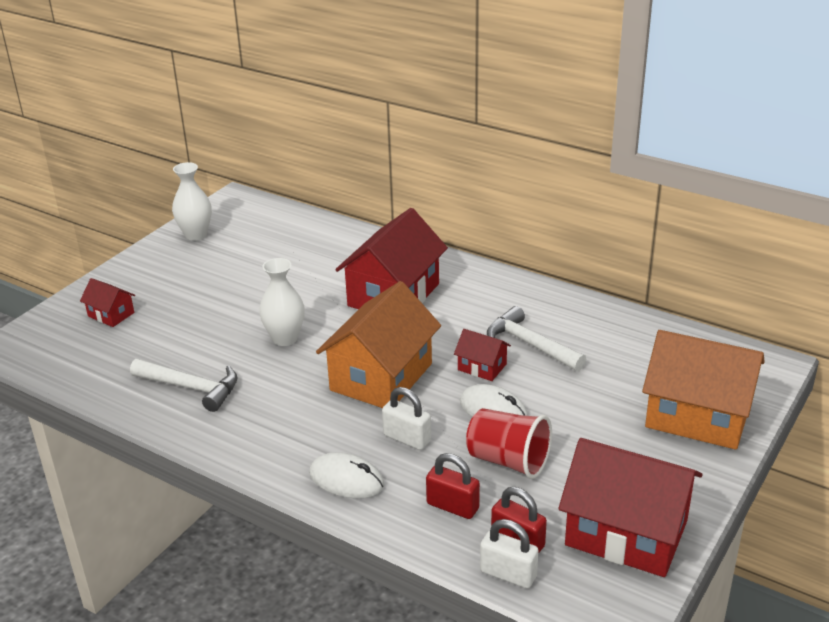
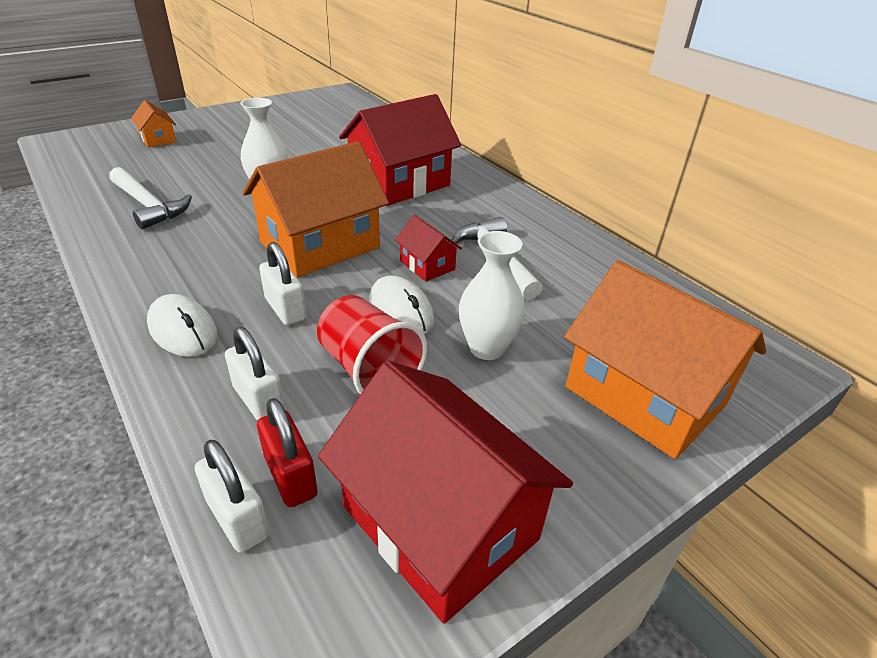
camera: 20 degrees right, 5 degrees up
red house [80,278,135,327] -> orange house [131,100,176,148]
white vase [172,162,212,241] -> white vase moved to [459,231,525,360]
red padlock [426,453,480,519] -> white padlock [225,327,285,421]

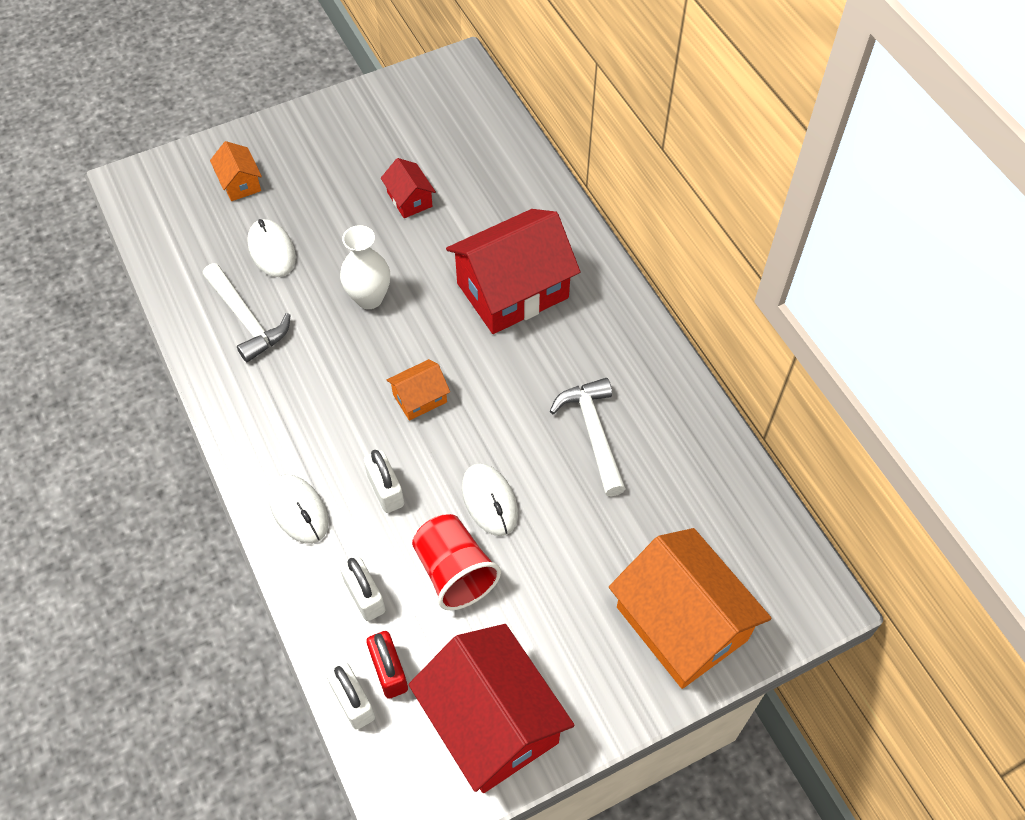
camera: 10 degrees right, 20 degrees up
orange house [242,141,389,278] -> orange house [387,359,450,421], size x0.46
red house [395,215,462,281] -> red house moved to [381,158,436,218]
white vase [459,231,525,360] -> none
none -> white mouse [247,219,296,277]

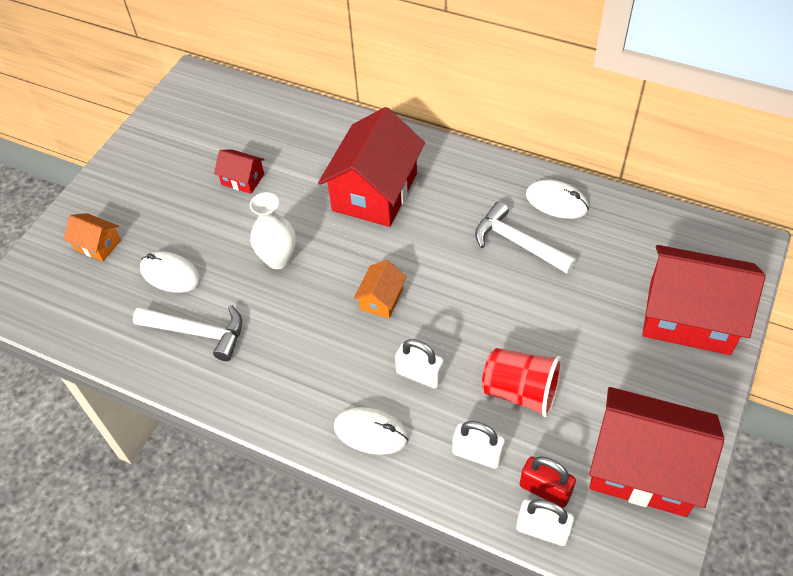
camera: 35 degrees left, 5 degrees down
white mouse [462,463,518,536] -> white mouse moved to [526,180,589,219]
orange house [609,528,772,689] -> red house [642,245,765,355]

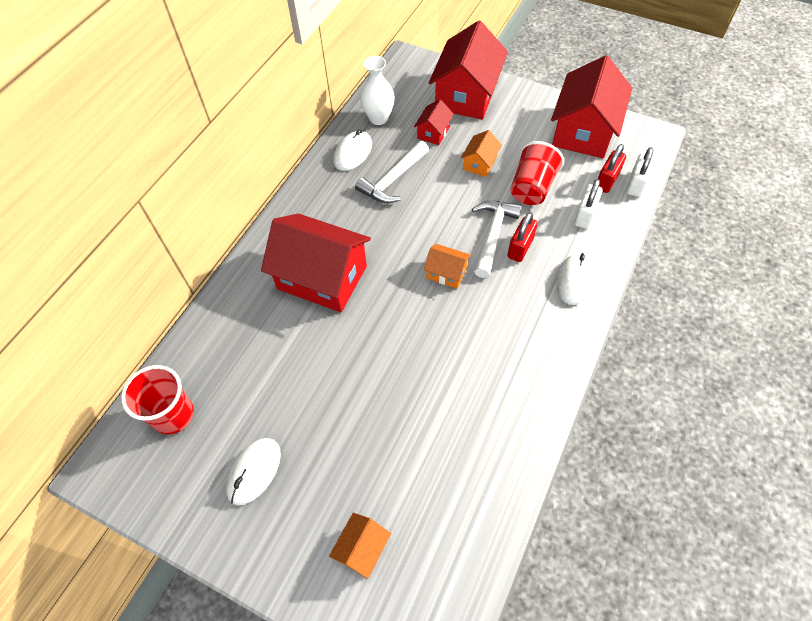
camera: 90 degrees left, 5 degrees up
white hammer [133,305,242,361] -> white hammer moved to [472,201,522,278]
white mouse [140,252,201,293] -> white mouse moved to [226,438,281,505]
red house [214,149,265,194] -> red house moved to [414,99,454,145]
white vase [250,192,296,269] -> white vase moved to [360,56,395,125]
white padlock [395,339,444,388] -> red padlock [507,212,538,262]
none -> red cup [121,365,194,435]
none -> orange house [461,130,502,177]

